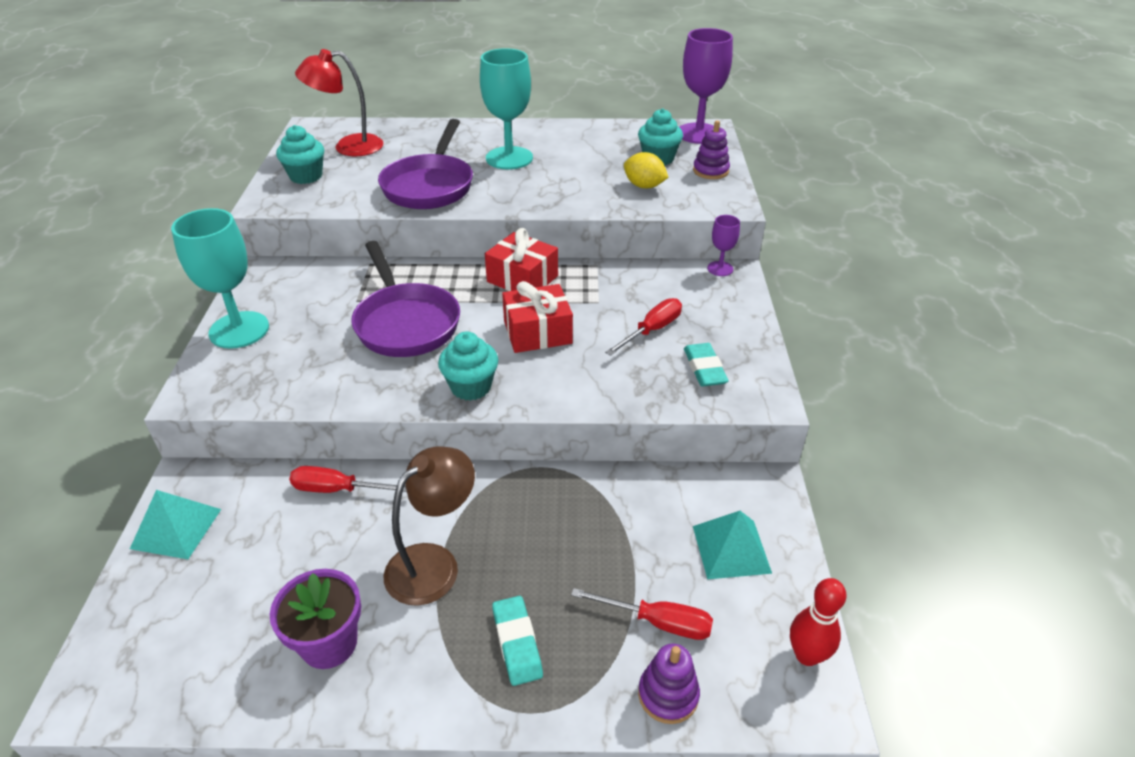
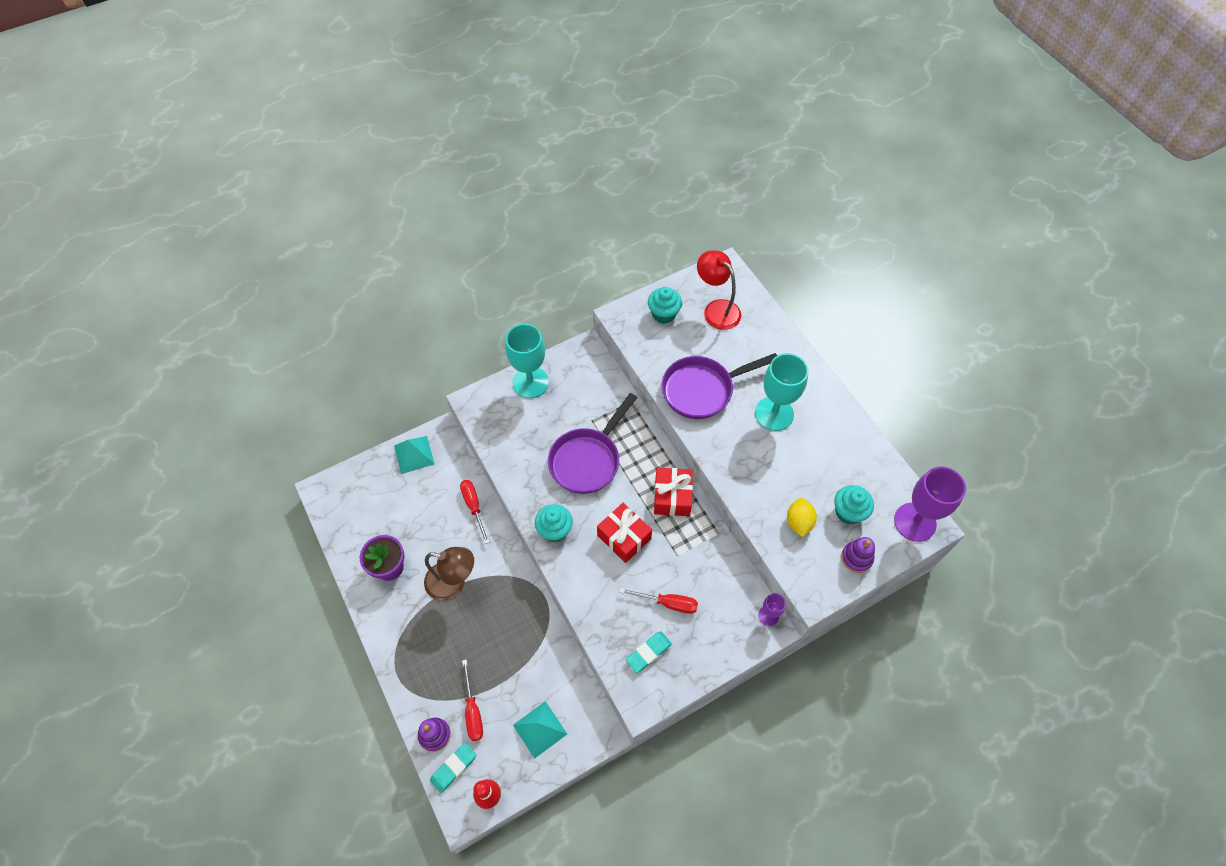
camera: 60 degrees right, 20 degrees up
turquoise eraser [492,596,543,686] -> turquoise eraser moved to [430,743,477,793]

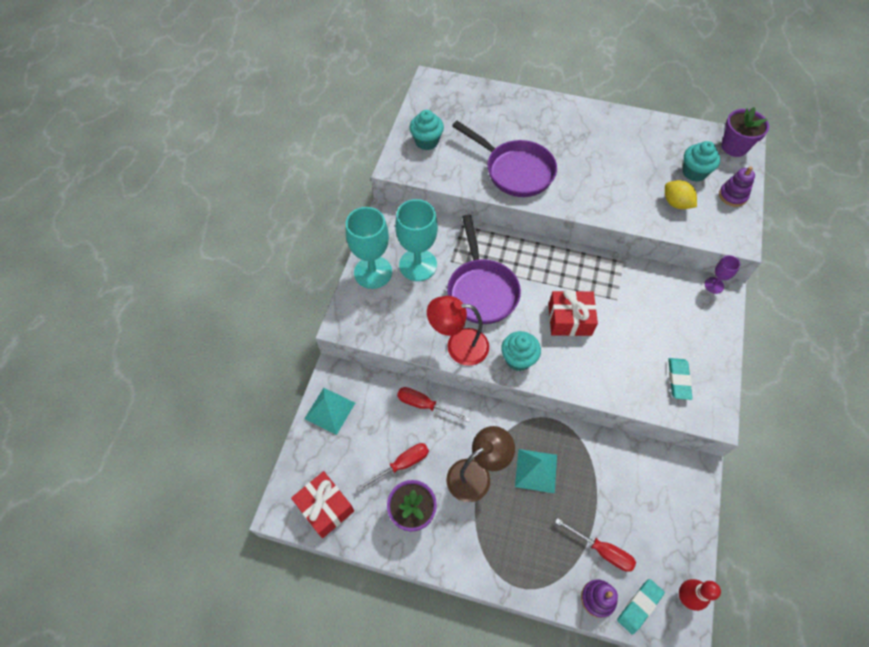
camera: 45 degrees left, 0 degrees up
turquoise eraser [430,743,477,793] -> turquoise eraser turned 45 degrees clockwise [617,579,665,634]
turquoise pyramid [513,701,567,759] -> turquoise pyramid moved to [515,449,557,493]
red screwdriver [620,588,698,614] -> red screwdriver moved to [356,443,429,492]
red gift [654,468,693,516] -> red gift moved to [291,471,354,538]
purple pan [661,353,777,419] -> purple pan turned 75 degrees counterclockwise [452,121,557,197]
red lamp [697,250,741,330] -> red lamp moved to [427,296,489,366]
turquoise goblet [755,353,809,431] -> turquoise goblet moved to [395,199,438,281]
purple goblet [894,466,966,542] -> purple flower pot [721,107,769,157]

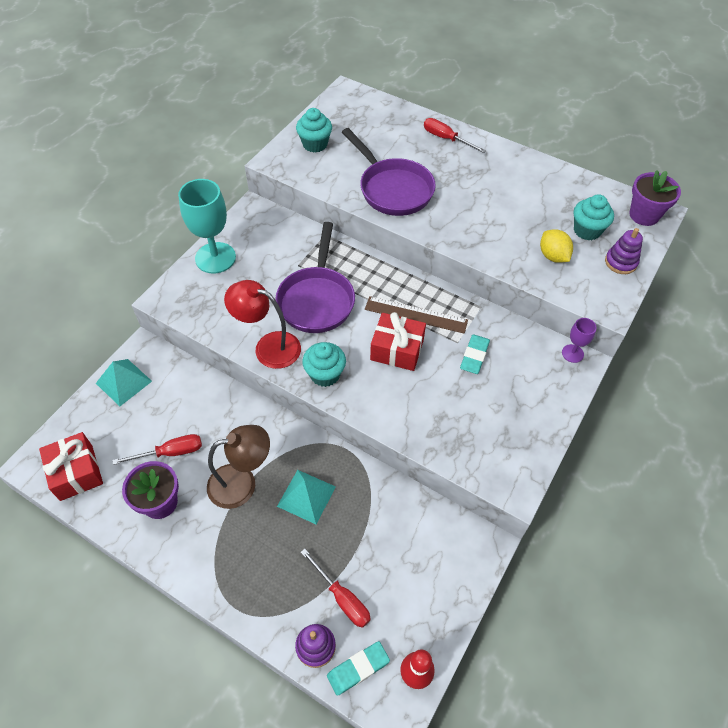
camera: 15 degrees right, 5 degrees down
turquoise goblet [395,199,438,281] -> none
red screwdriver [397,387,470,422] -> red screwdriver moved to [424,118,486,153]
turquoise eraser [668,358,693,400] -> turquoise eraser moved to [460,335,490,374]
none -> brown ruler [365,296,468,334]

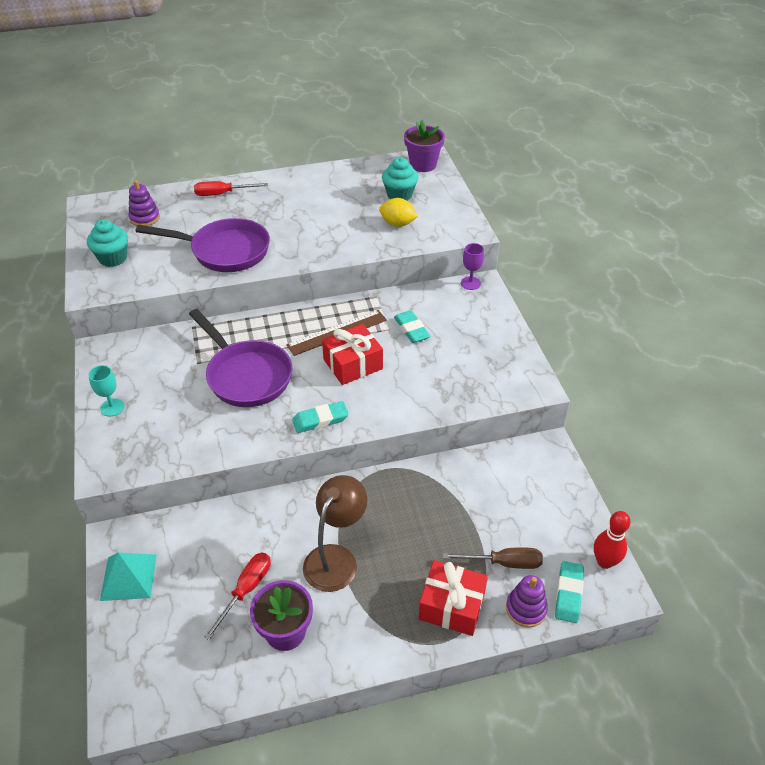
camera: 45 degrees left, 10 degrees down
red gift [39,432,103,501] -> red gift moved to [419,560,488,636]
turquoise goblet [178,179,236,273] -> turquoise goblet [88,365,124,417], size x0.49
red lamp [224,280,301,369] -> none
turquoise pyramid [277,470,336,524] -> none
red screwdriver [301,549,370,628] -> brown screwdriver [443,548,543,569]
turquoise cupcake [302,342,346,387] -> turquoise eraser [292,401,349,433]
purple stacking toy [605,228,643,274] -> purple stacking toy moved to [129,180,160,226]

